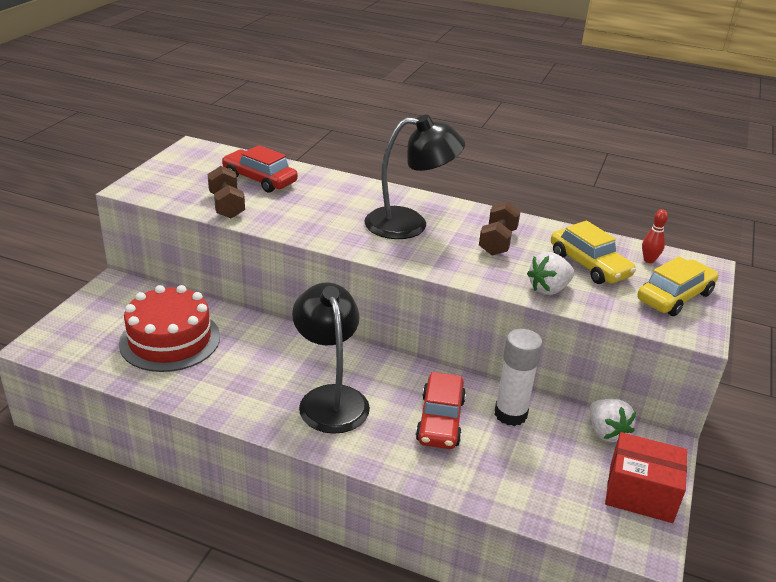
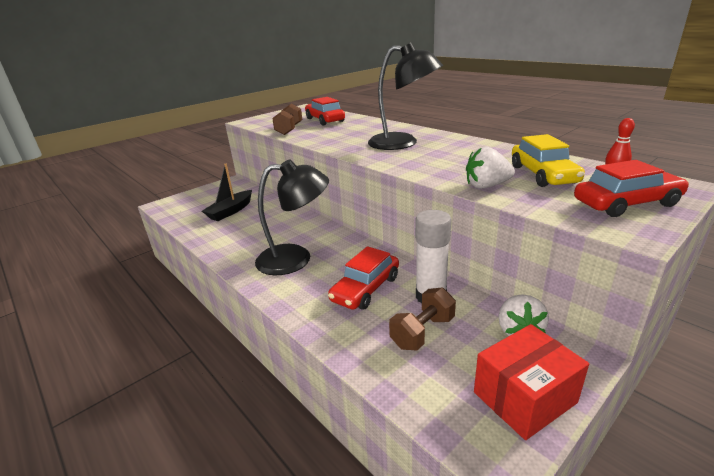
camera: 30 degrees right, 5 degrees down
red cake [119,285,220,372] -> black boat [202,164,252,221]
black lamp [292,282,370,434] -> black lamp turned 75 degrees clockwise [255,159,329,275]
brown dumbbell [479,201,521,255] -> brown dumbbell moved to [389,288,456,350]
red box [605,432,687,523] -> red box turned 75 degrees counterclockwise [474,324,589,440]
yellow car [637,256,718,316] -> red car [574,160,689,217]

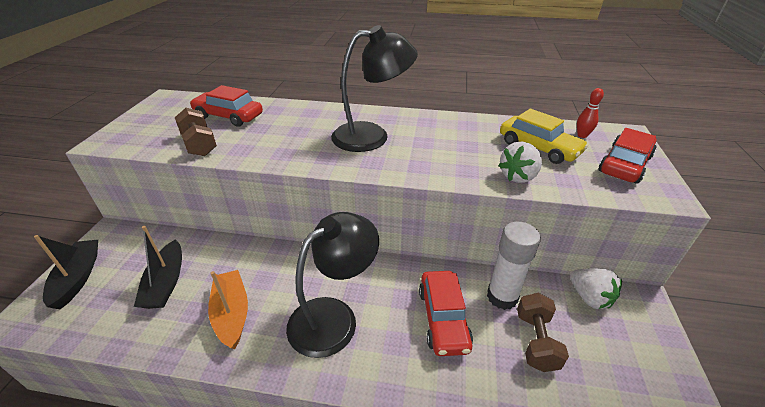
camera: 40 degrees left, 10 degrees up
red box [474,324,589,440] -> none
none -> black boat [34,235,98,309]
none -> orange boat [208,270,248,349]

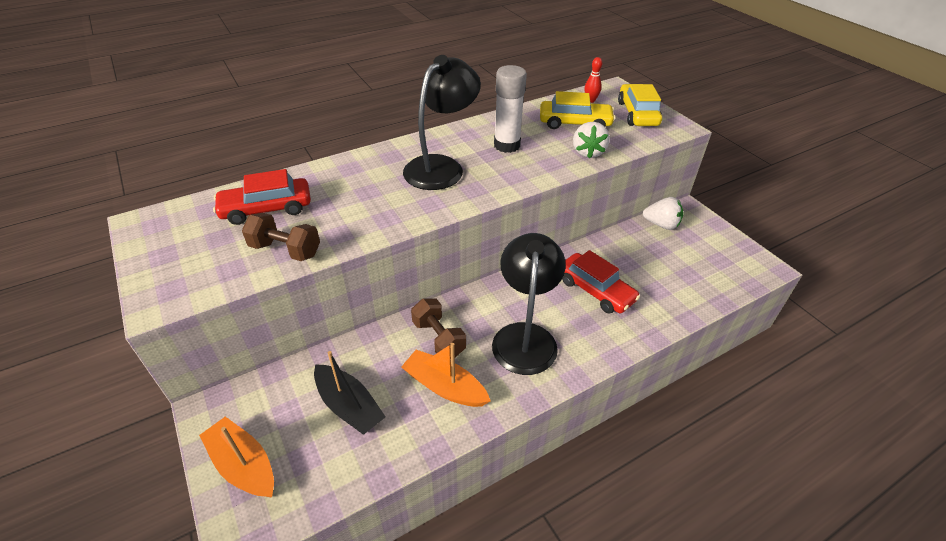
camera: 40 degrees left, 5 degrees up
black boat [34,235,98,309] -> orange boat [199,417,274,497]
white glue stick [487,222,541,310] -> white glue stick moved to [494,65,527,153]
brown dumbbell [517,293,569,372] -> brown dumbbell moved to [411,299,466,358]
red car [599,128,656,184] -> yellow car [618,84,662,126]

